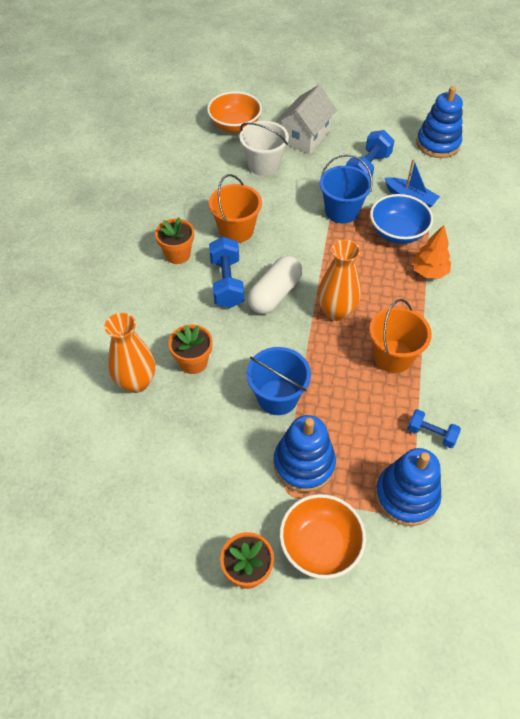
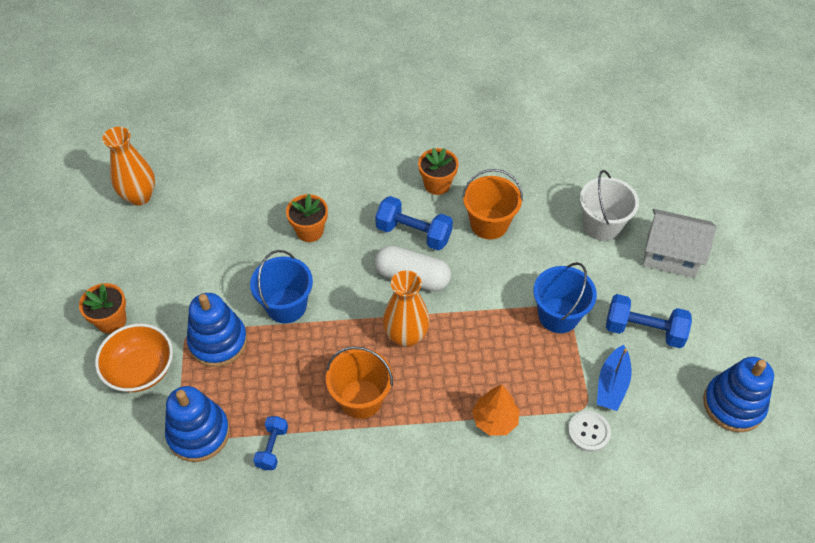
camera: 75 degrees right, 0 degrees up
orange vase [104,313,155,393] -> orange vase moved to [102,127,155,206]
orange bowl [207,91,262,133] -> none
blue dumbbell [209,237,244,308] -> blue dumbbell turned 45 degrees clockwise [375,196,453,251]
blue bowl [370,194,433,244] -> none
none -> white button [568,411,611,452]

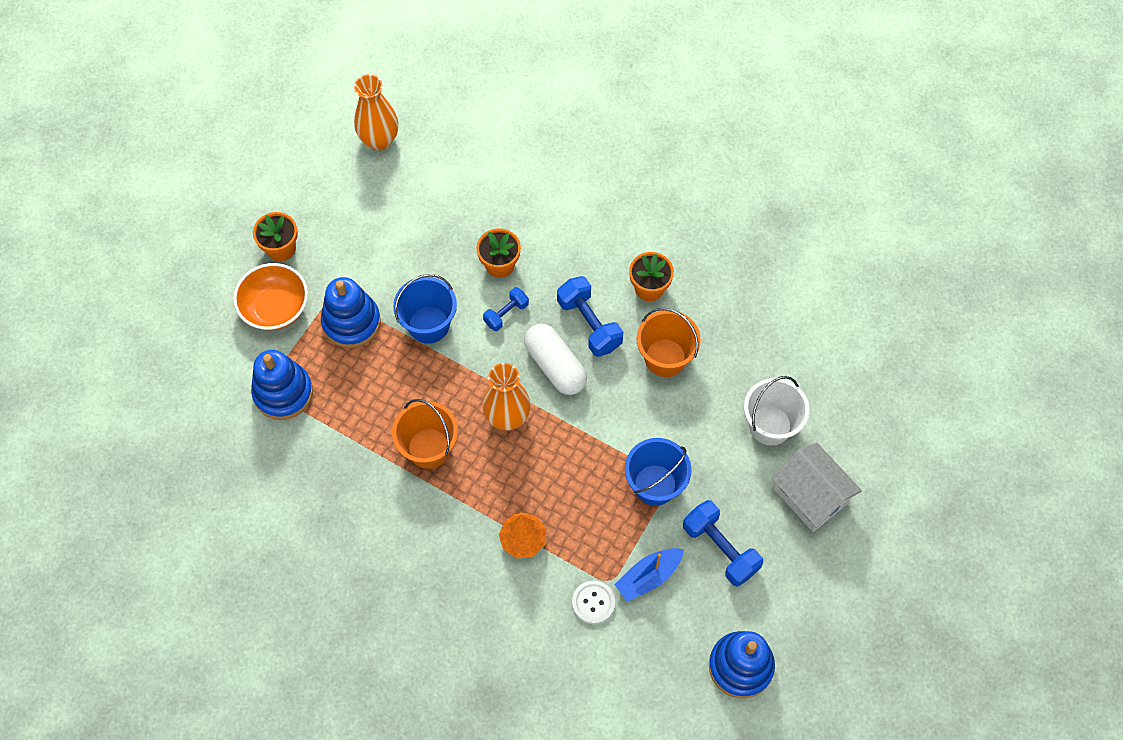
camera: 35 degrees right, 10 degrees up
blue dumbbell [253,416,288,470] -> blue dumbbell moved to [483,287,529,331]

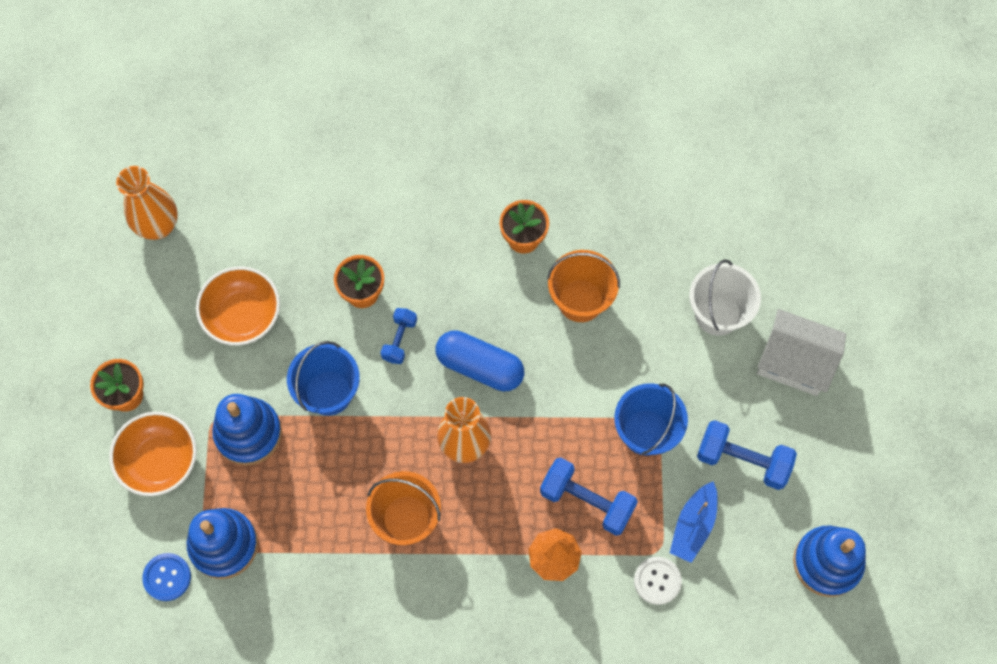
camera: 30 degrees left, 5 degrees up
white capsule [524,324,587,395] -> blue capsule [436,330,524,391]
blue dumbbell [557,276,623,357] -> blue dumbbell moved to [540,458,638,536]
none -> blue button [142,553,191,601]
none -> orange bowl [196,266,280,346]

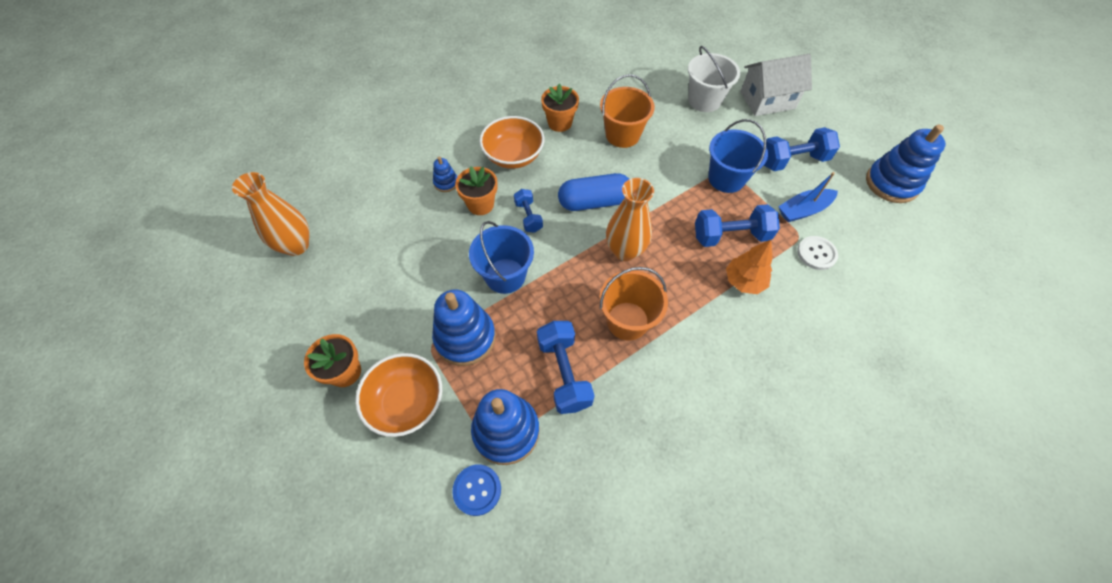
camera: 35 degrees left, 10 degrees down
orange bowl [196,266,280,346] -> orange bowl moved to [479,116,544,169]
blue boat [670,481,718,563] -> blue boat turned 75 degrees clockwise [778,172,838,222]
none -> blue stacking toy [433,157,457,192]
none -> blue dumbbell [537,321,595,414]

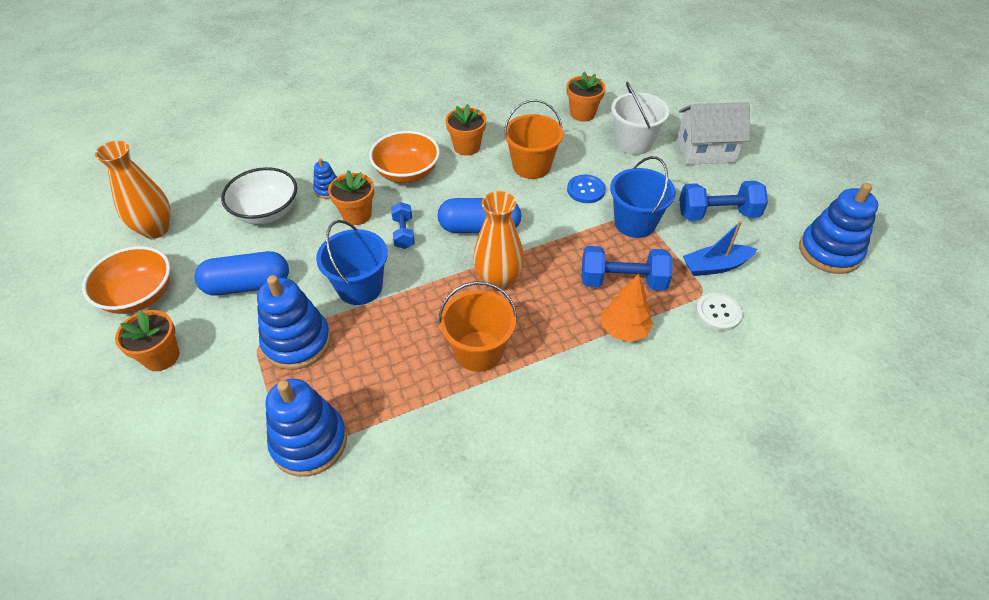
camera: 10 degrees right, 10 degrees down
orange bowl [355,353,442,437] -> orange bowl moved to [82,246,170,314]
blue button [452,464,501,516] -> blue button moved to [567,175,605,203]
blue dumbbell [537,321,595,414] -> none
none -> blue capsule [194,251,289,296]
none -> white bowl [221,167,297,224]
none -> orange flower pot [567,72,606,122]

